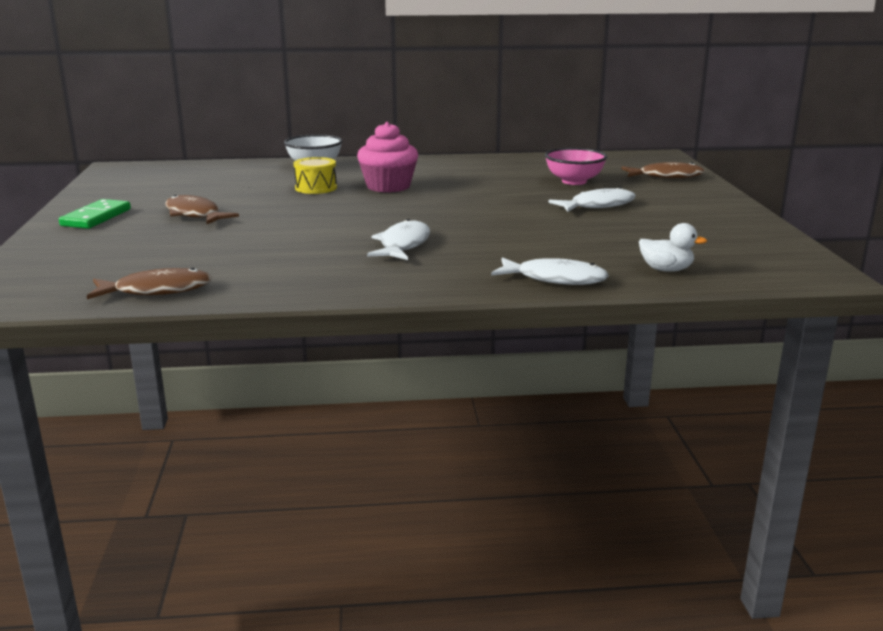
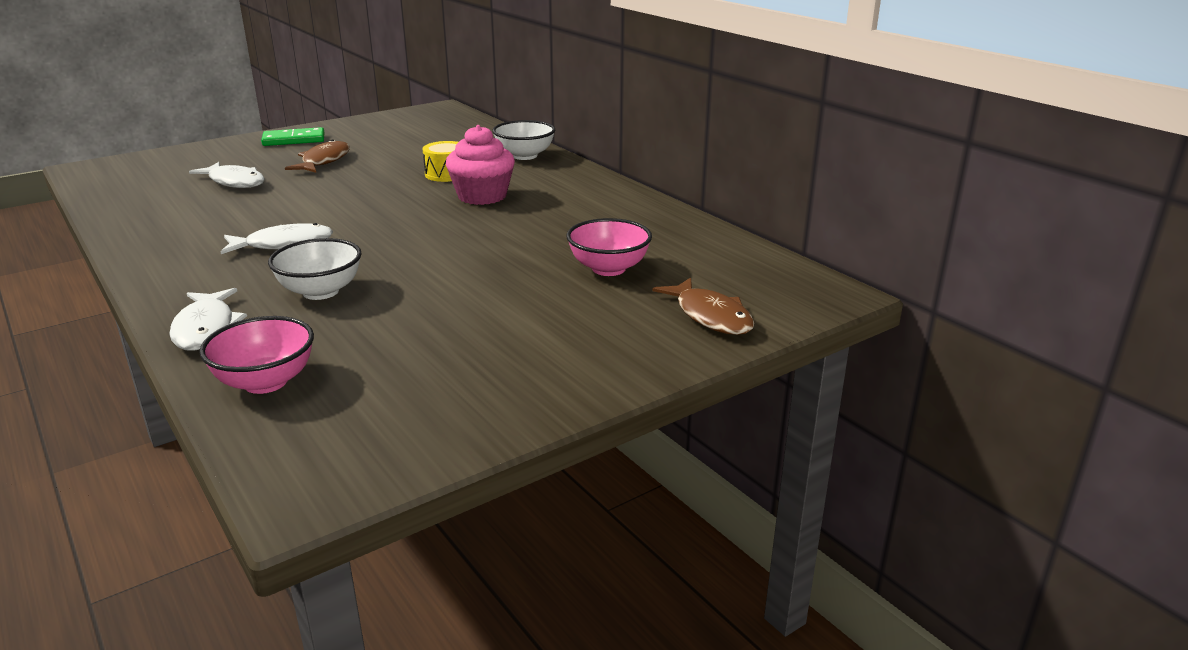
camera: 60 degrees right, 5 degrees up
brown fish [87,268,212,299] -> none
white fish [549,187,636,212] -> white fish moved to [189,162,265,188]
white duck [639,223,707,272] -> pink bowl [199,316,314,394]
none -> white bowl [268,238,362,300]

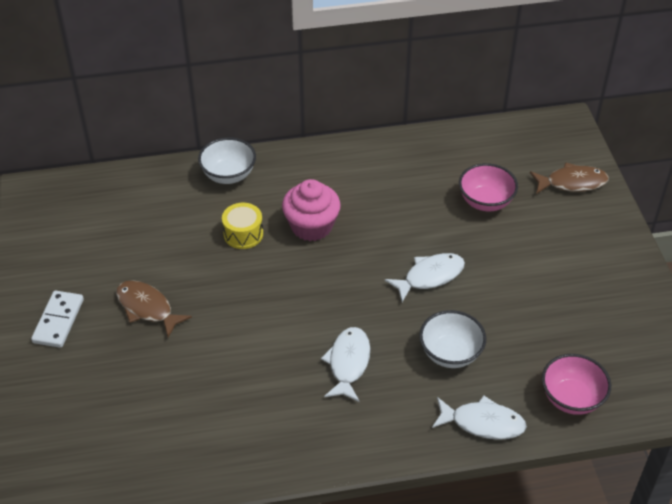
camera: 65 degrees left, 20 degrees up
white fish [189,162,265,188] -> white fish moved to [385,253,465,302]
green domino [261,127,324,146] -> white domino [31,290,84,348]

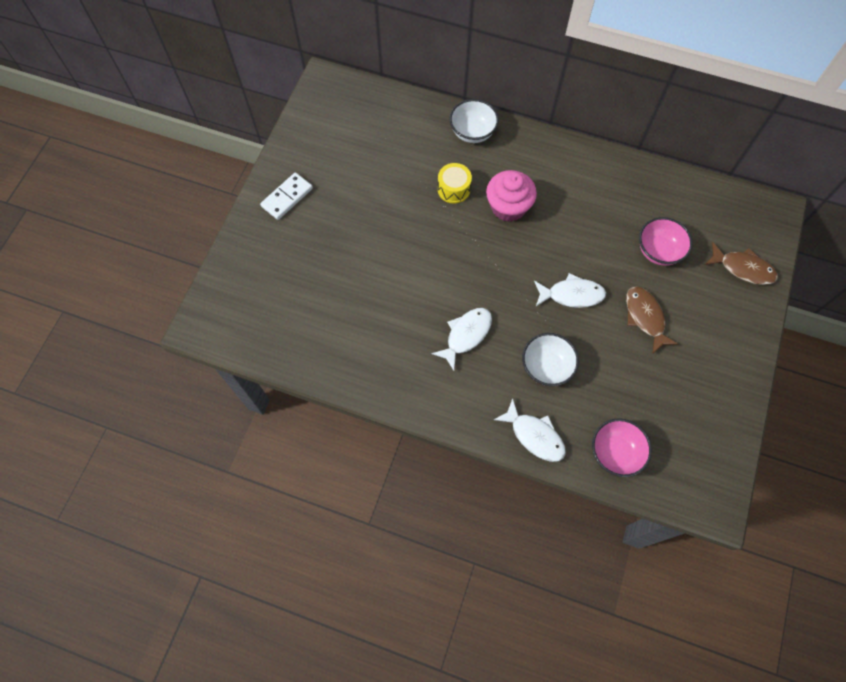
camera: 30 degrees right, 20 degrees up
brown fish [116,280,192,338] -> brown fish moved to [626,286,678,353]

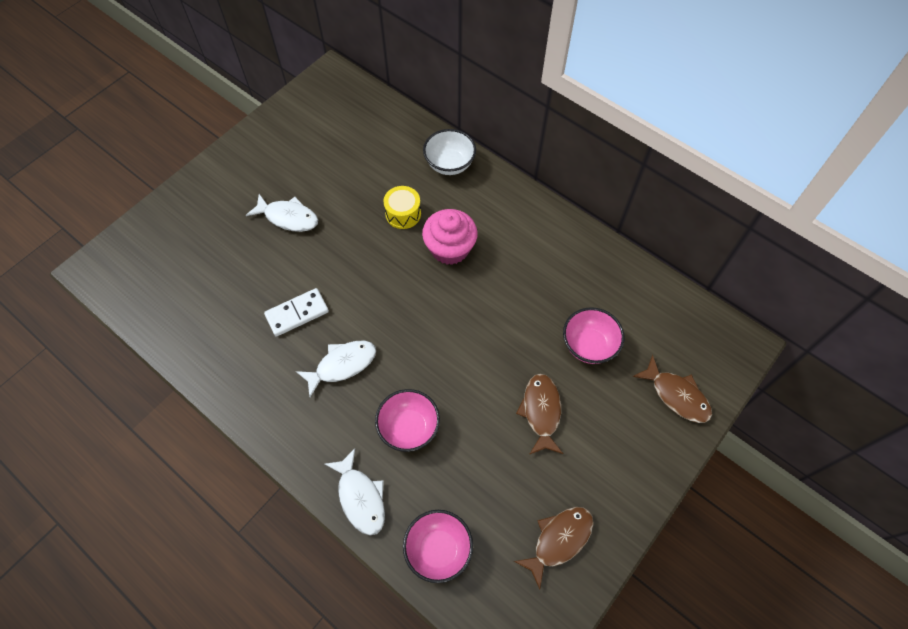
camera: 20 degrees right, 5 degrees down
white domino [260,172,313,220] -> white domino moved to [264,288,329,337]
white bowl [522,333,579,386] -> pink bowl [375,389,440,452]
white fish [534,273,606,308] -> white fish moved to [246,194,318,232]
none -> brown fish [514,507,593,590]

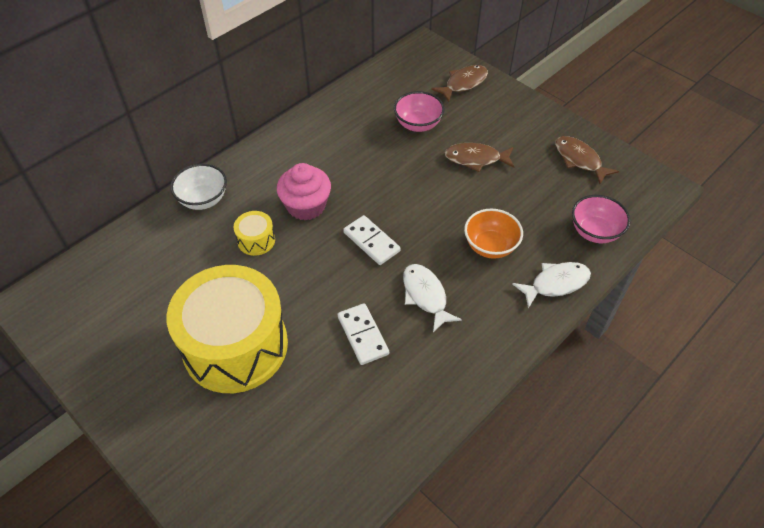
camera: 85 degrees left, 10 degrees down
white fish [246,194,318,232] -> yellow drum [167,265,288,393]
pink bowl [375,389,440,452] -> orange bowl [464,209,523,259]
none -> white domino [343,215,401,265]

